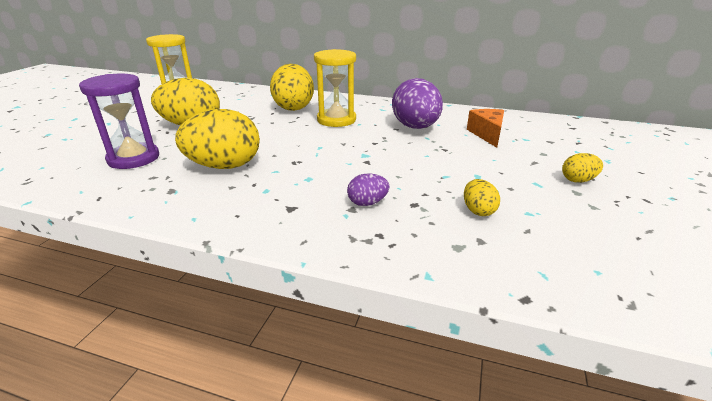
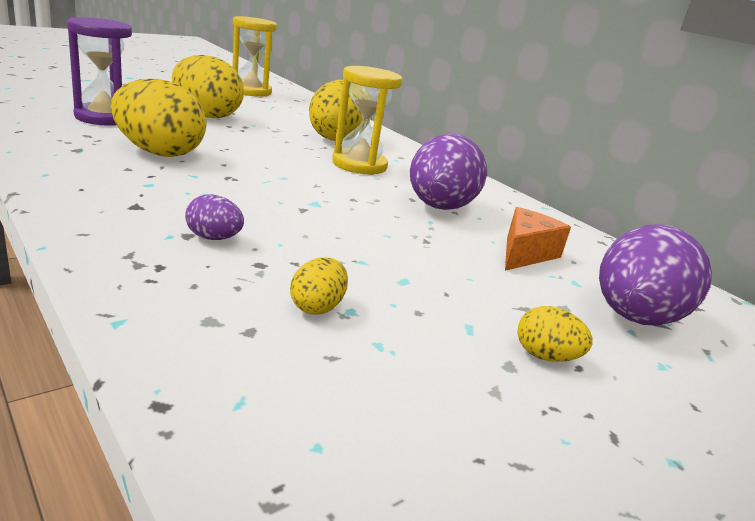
camera: 30 degrees right, 5 degrees down
none -> purple egg [599,224,712,326]

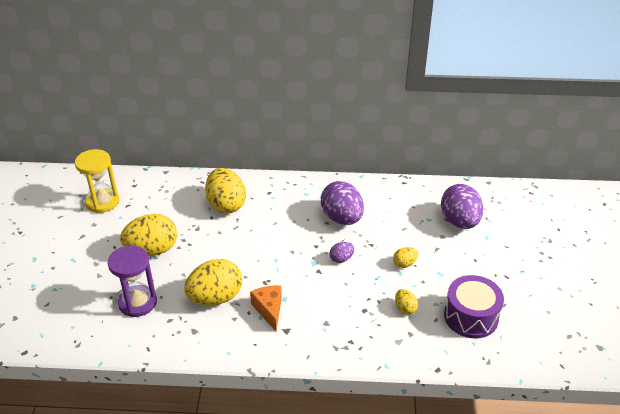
camera: 45 degrees left, 15 degrees up
purple egg [185,194,244,240] -> purple egg moved to [330,242,354,263]
yellow hourglass [332,66,403,175] -> none
orange cheese [505,207,571,271] -> orange cheese moved to [250,285,282,331]
yellow egg [517,306,593,362] -> yellow egg moved to [393,247,418,268]
none -> purple drum [444,275,504,338]

